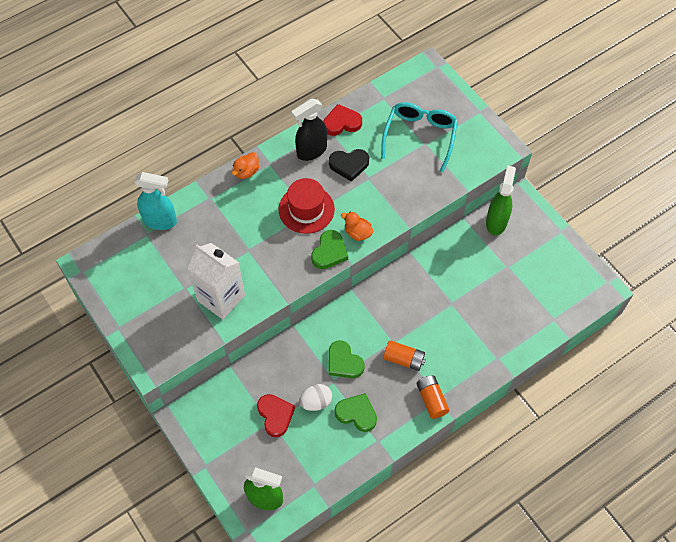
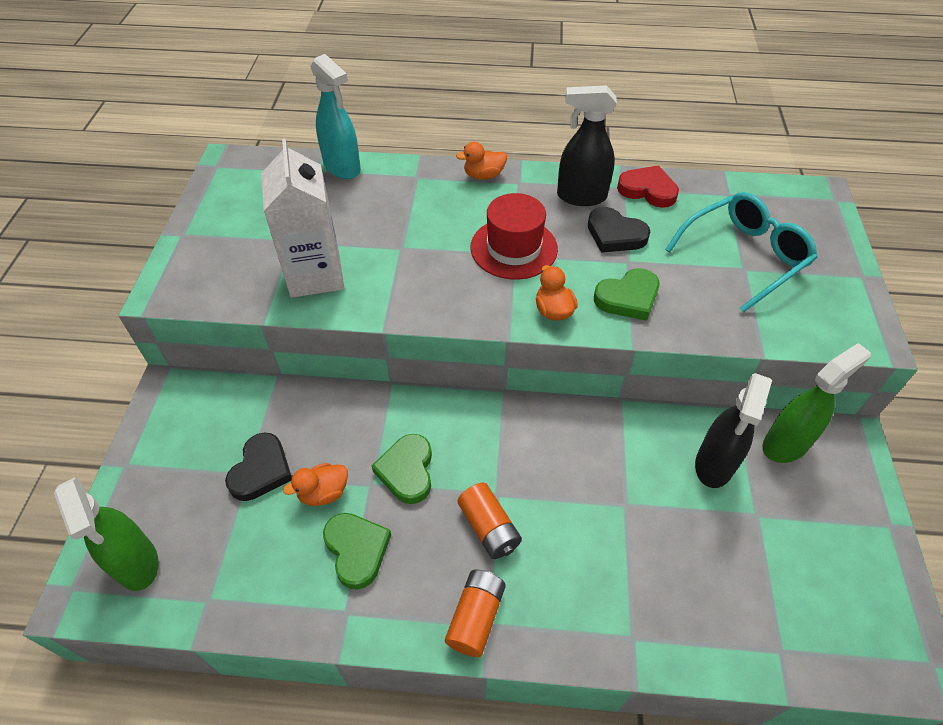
camera: 40 degrees right, 10 degrees down
red heart [257,394,295,437] -> black heart [225,433,291,501]
white egg [299,384,332,411] -> orange duck [283,463,348,506]
green heart [311,230,348,269] -> green heart moved to [594,268,659,321]
none -> black spray bottle [695,373,772,488]

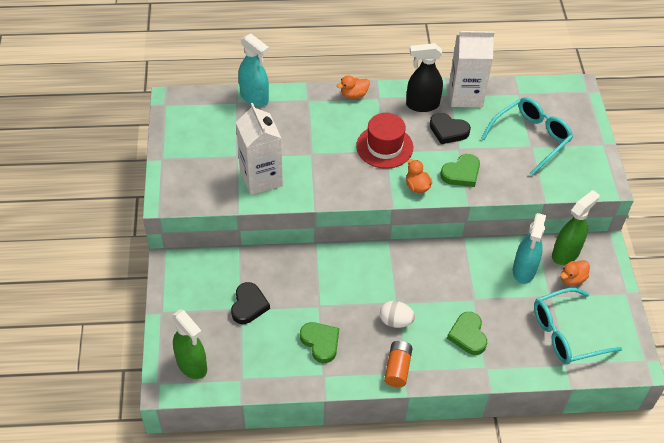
camera: 10 degrees left, 0 degrees up
orange duck [283,463,348,506] -> orange duck moved to [560,260,590,286]
green heart [372,434,432,504] -> green heart moved to [447,312,487,355]
orange battery [458,483,522,559] -> white egg [380,301,415,328]
red heart [617,165,679,208] -> white carton [449,31,494,108]
black spray bottle [695,373,772,488] -> turquoise spray bottle [513,213,546,284]
none -> turquoise glasses [534,288,622,364]

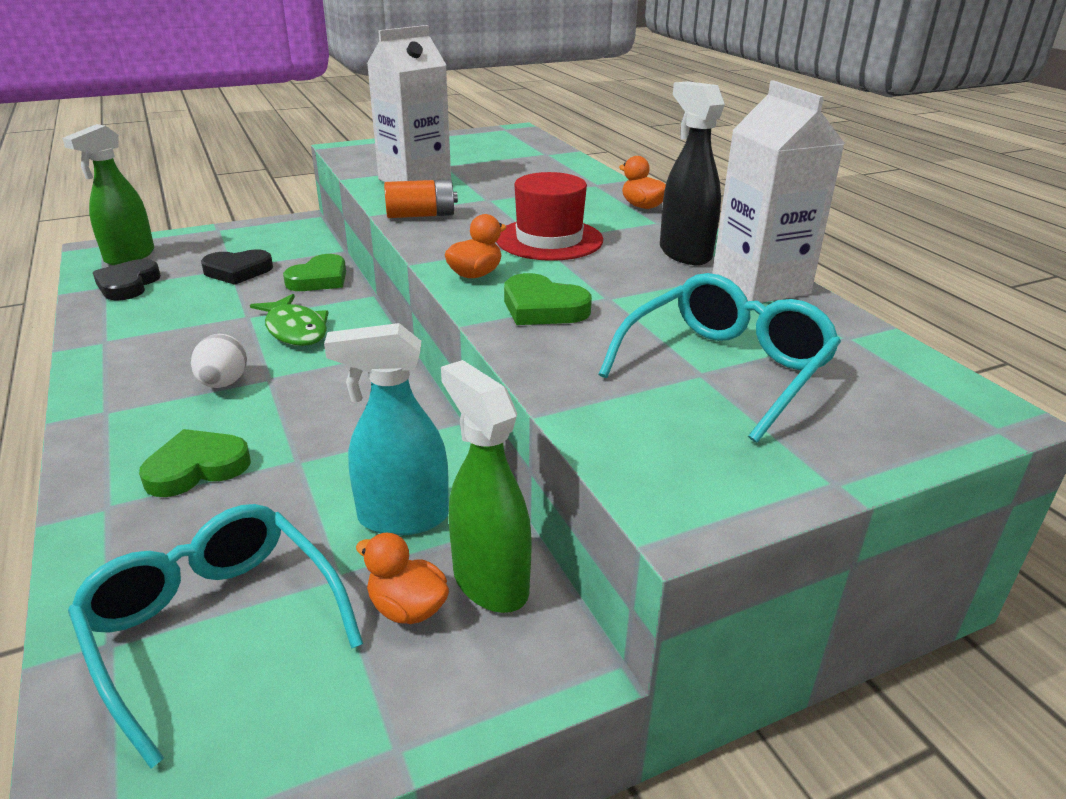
camera: 70 degrees right, 20 degrees down
turquoise spray bottle [238,34,269,107] -> none
green heart [300,322,339,363] -> green heart moved to [283,254,346,291]
orange battery [384,341,413,387] -> orange battery moved to [384,179,458,218]
black heart [430,113,471,144] -> black heart moved to [93,259,161,301]
turquoise glasses [481,97,573,176] -> turquoise glasses turned 75 degrees counterclockwise [598,273,841,443]
green spray bottle [552,190,600,265] -> green spray bottle turned 150 degrees counterclockwise [441,360,532,613]
none -> green fish [250,294,329,346]

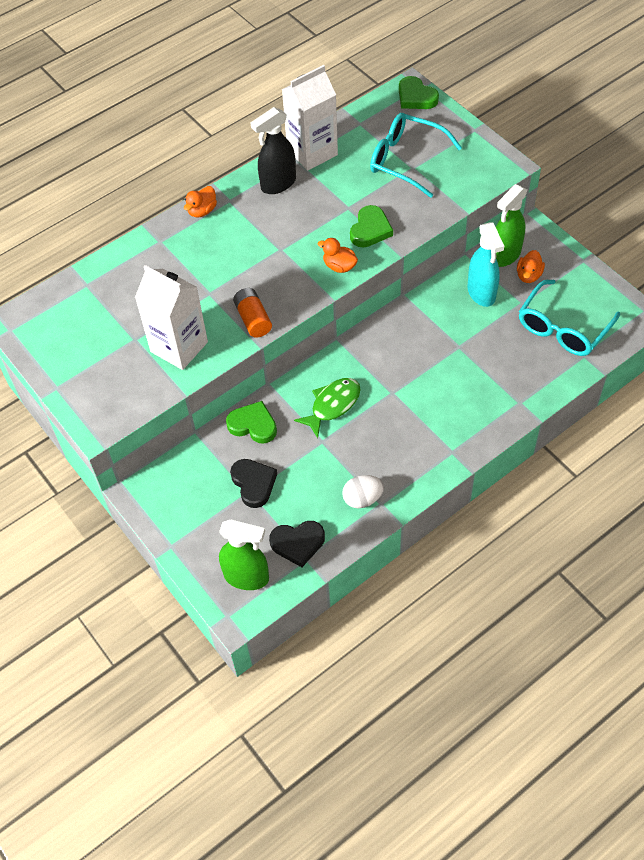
camera: 100 degrees left, 25 degrees up
green heart [139,429,251,497] -> green heart moved to [399,76,439,109]
white egg [191,334,247,388] -> white egg moved to [342,475,384,508]
red hat [496,172,603,261] -> none

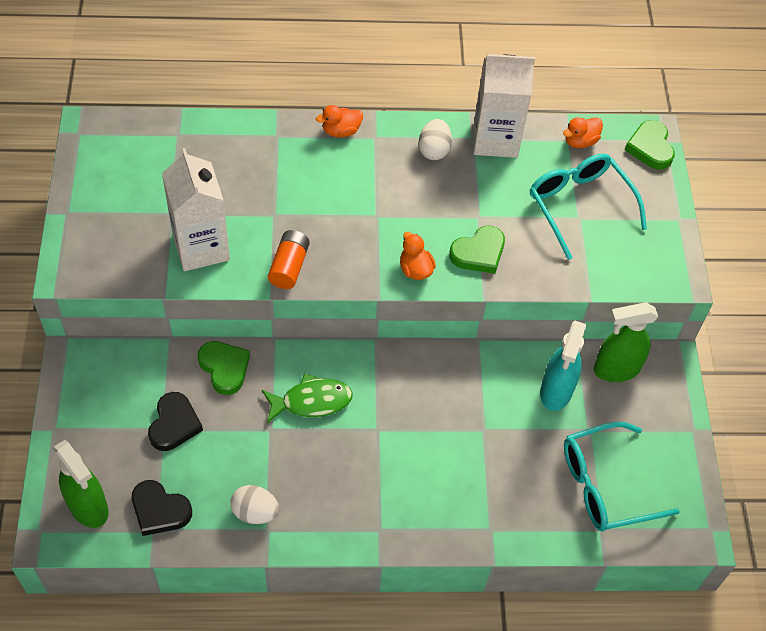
camera: 30 degrees right, 0 degrees up
black spray bottle [251,107,296,194] -> white egg [419,119,452,160]
orange duck [517,250,545,283] -> orange duck moved to [563,117,603,148]

